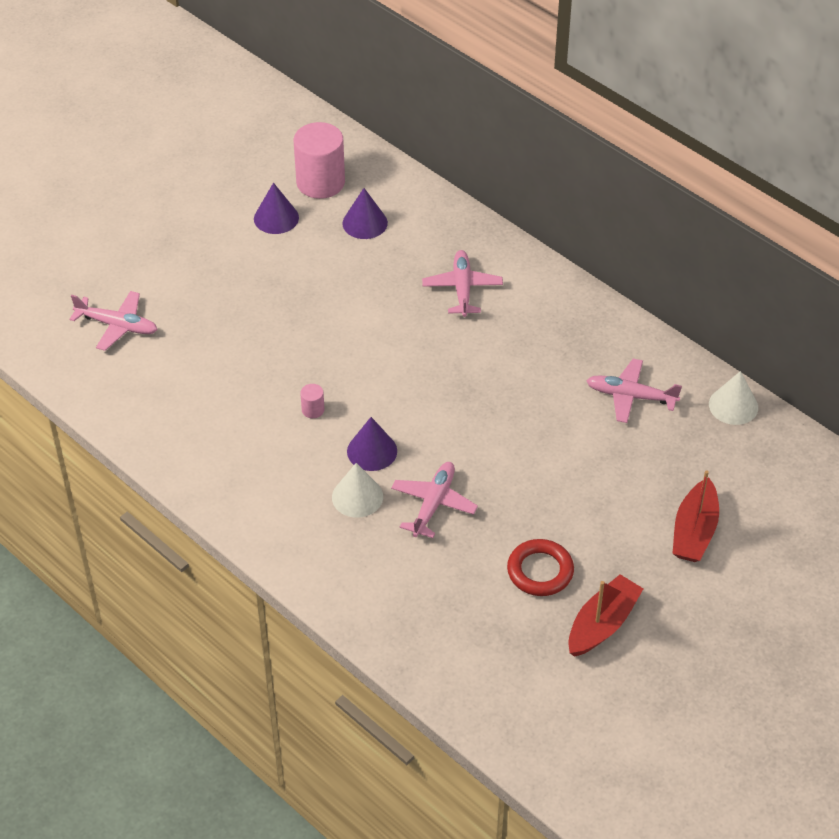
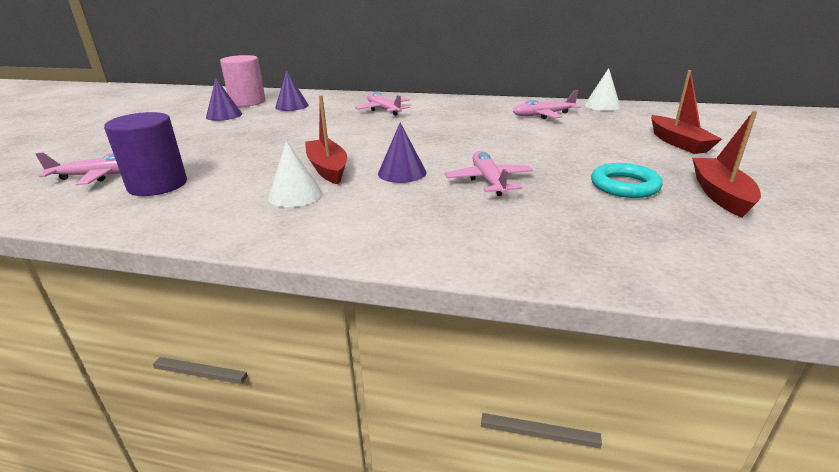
camera: 30 degrees left, 20 degrees down
pink cylinder [300,384,325,418] -> red boat [305,95,347,184]
white cone [332,463,383,518] -> white cone moved to [268,141,322,207]
red ring [507,539,574,596] -> turquoise ring [591,163,663,198]
none -> purple cylinder [104,112,187,196]

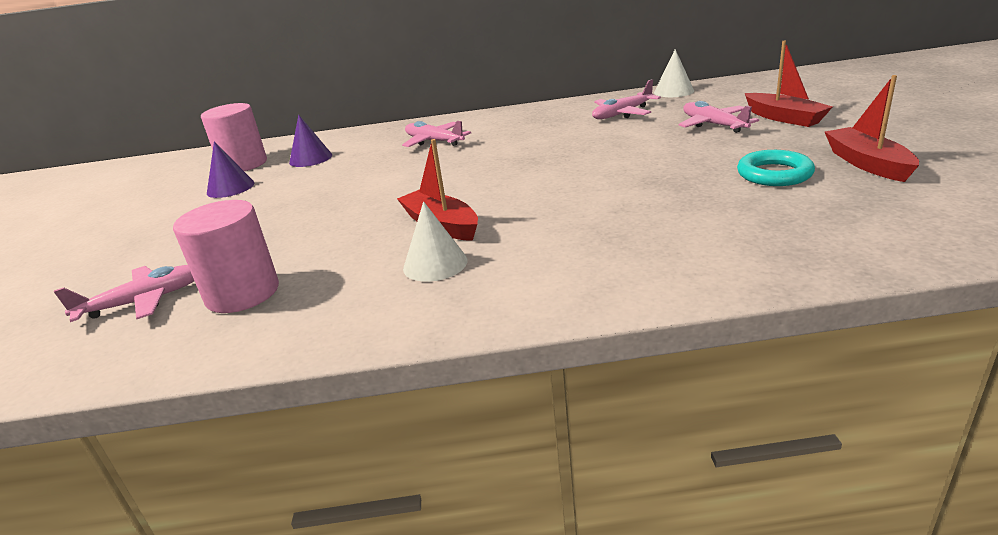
camera: 15 degrees left, 0 degrees up
purple cylinder [104,112,187,196] -> pink cylinder [173,200,279,313]
purple cone [378,123,426,183] -> none
pink plane [445,151,533,196] -> pink plane moved to [679,101,759,133]

